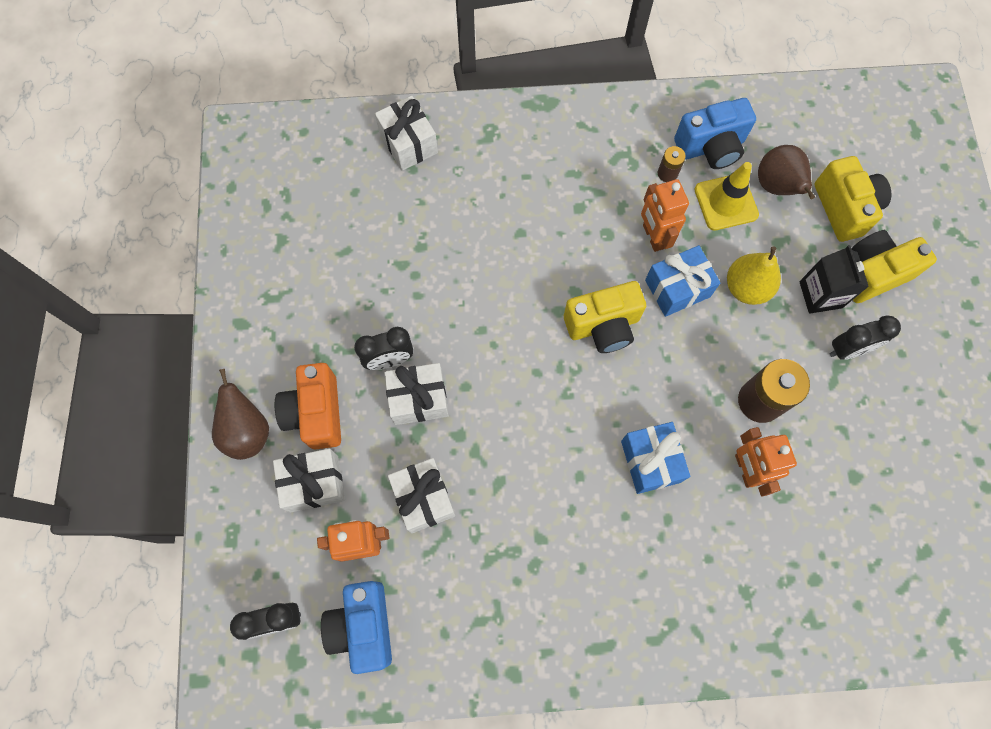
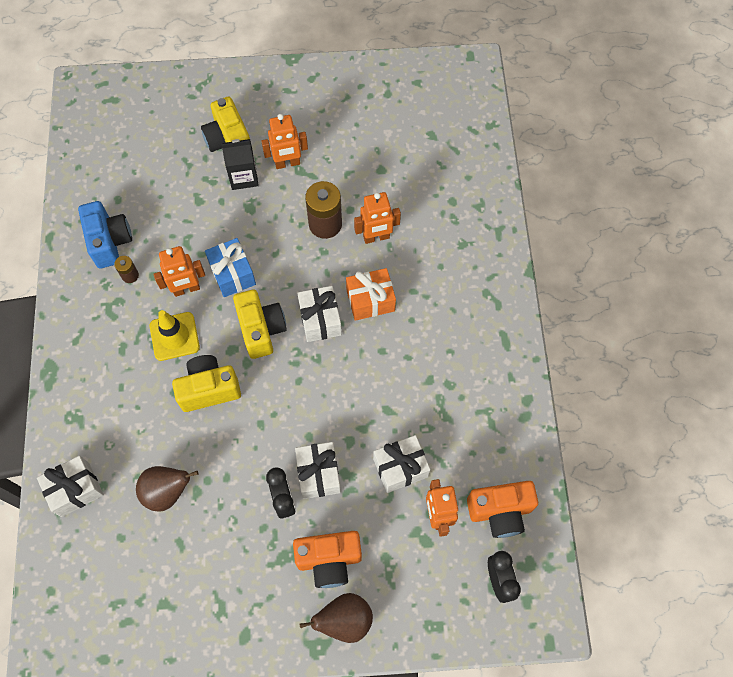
camera: 90 degrees left, 5 degrees down
white gift [273,448,345,512] -> white gift moved to [297,286,342,342]
blue camera [321,581,392,674] -> orange camera [467,481,538,538]
blue gift [621,422,690,494] -> orange gift [346,268,396,321]
yellow traffic cone [694,162,759,230] -> yellow traffic cone moved to [149,310,200,361]
yellow pear [727,246,781,305] -> none
brown pear [758,145,815,199] -> brown pear moved to [136,466,198,512]
yellow camera [814,156,891,242] -> yellow camera moved to [172,355,241,412]
black clock [830,315,901,360] -> orange robot [261,114,308,169]

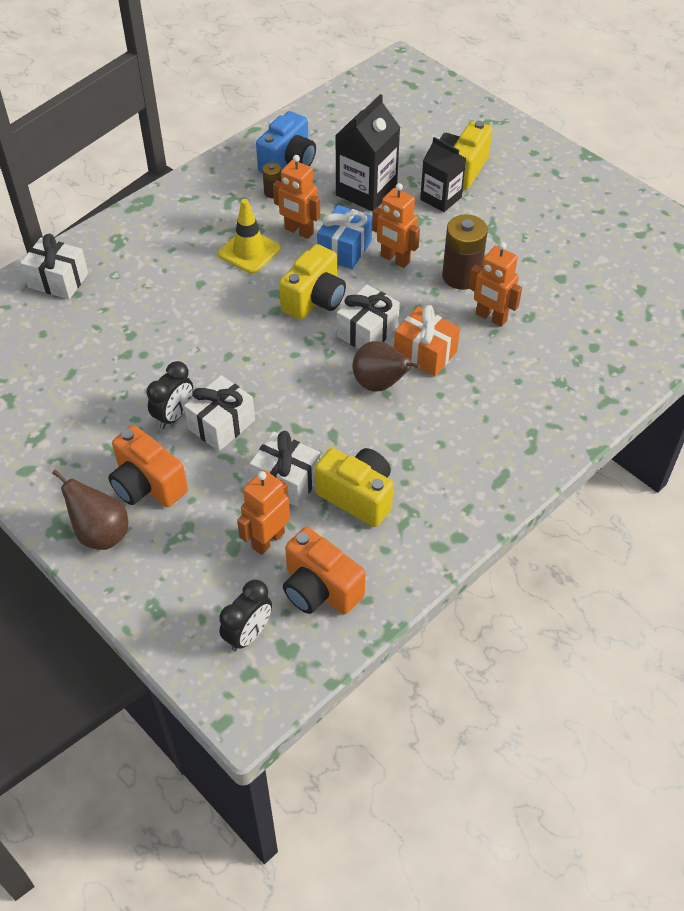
camera: 50 degrees right, 15 degrees down
brown pear [136,466,198,512] -> brown pear moved to [352,341,421,392]
yellow camera [172,355,241,412] -> yellow camera moved to [315,448,393,527]
orange robot [261,114,308,169] -> orange robot moved to [372,183,420,268]
none -> black carton [335,94,400,212]

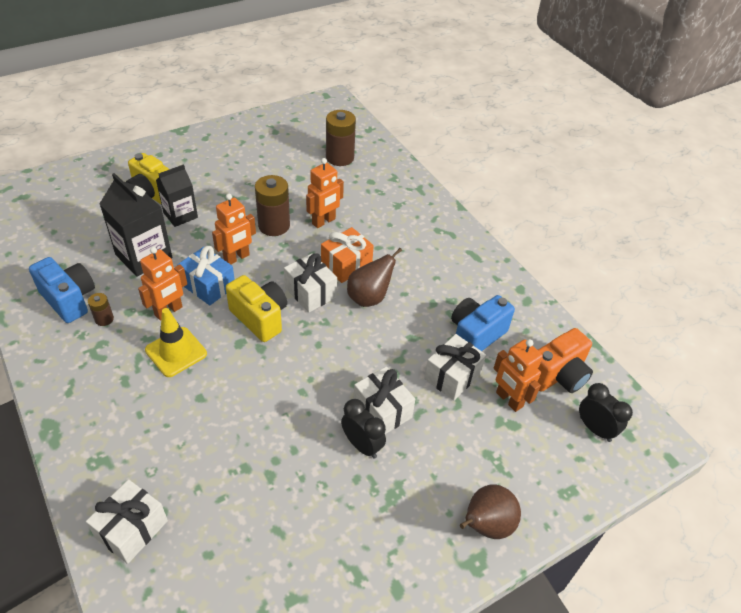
camera: 80 degrees left, 5 degrees down
orange camera [108,425,188,507] -> none
yellow camera [315,448,393,527] -> blue camera [451,295,515,351]
none -> brown battery [326,110,356,166]

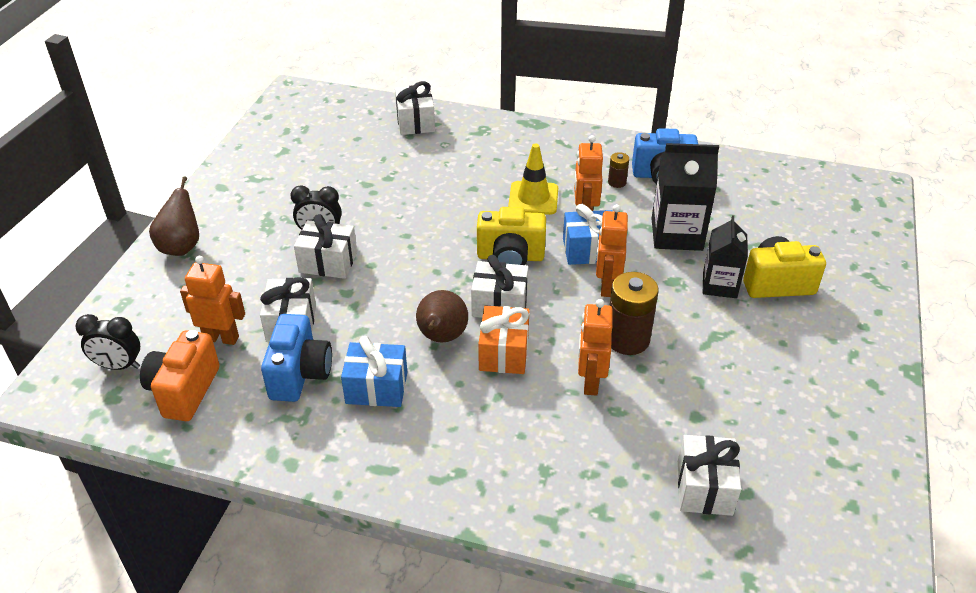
camera: 140 degrees right, 5 degrees down
brown battery [326,110,356,166] -> white gift [678,435,741,516]
none -> blue gift [341,336,407,407]

